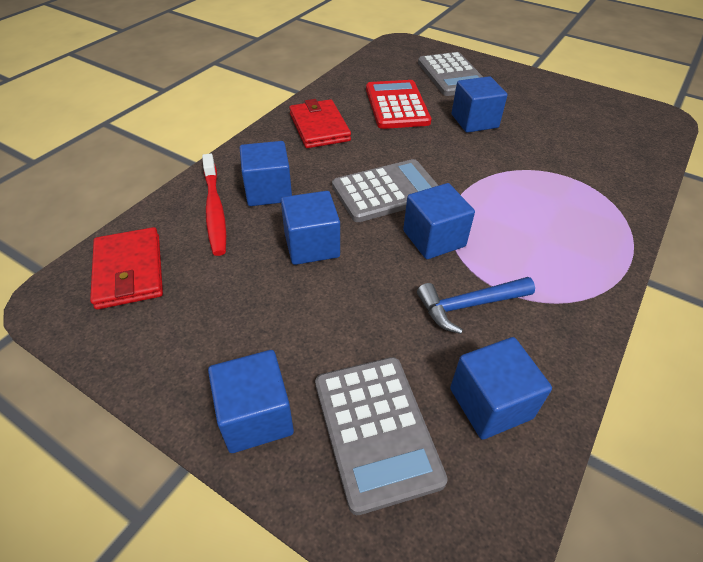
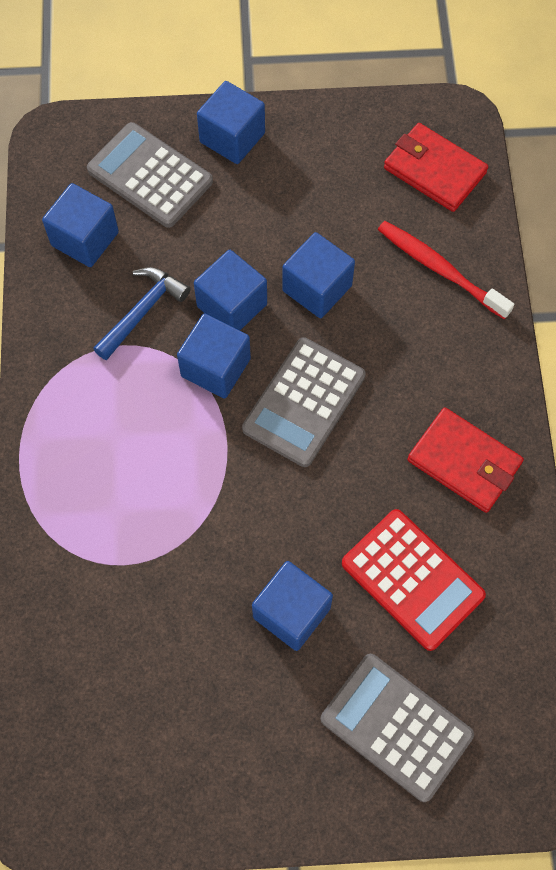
camera: 145 degrees right, 20 degrees up
blue cube [240,141,292,206] -> blue cube moved to [194,250,267,330]

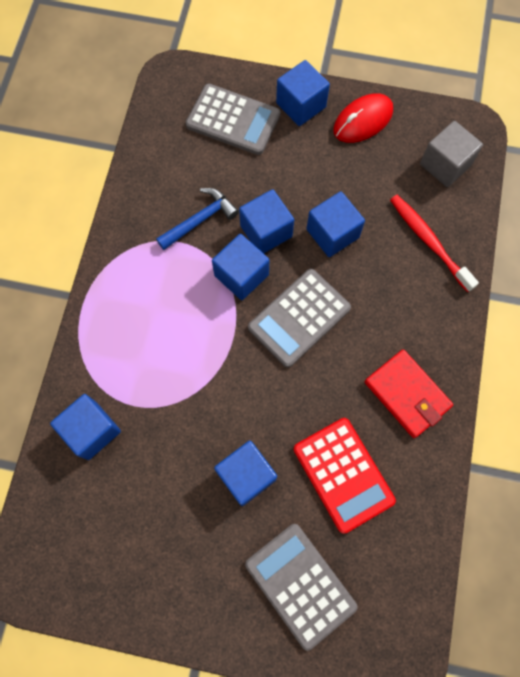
camera: 15 degrees right, 5 degrees up
blue cube [42,183,119,267] -> blue cube moved to [50,394,121,460]
grey calculator [87,122,213,228] -> grey calculator turned 150 degrees clockwise [186,84,281,155]
red wallet [384,123,488,212] -> grey cube [420,121,483,187]
none -> red mouse [333,93,393,143]

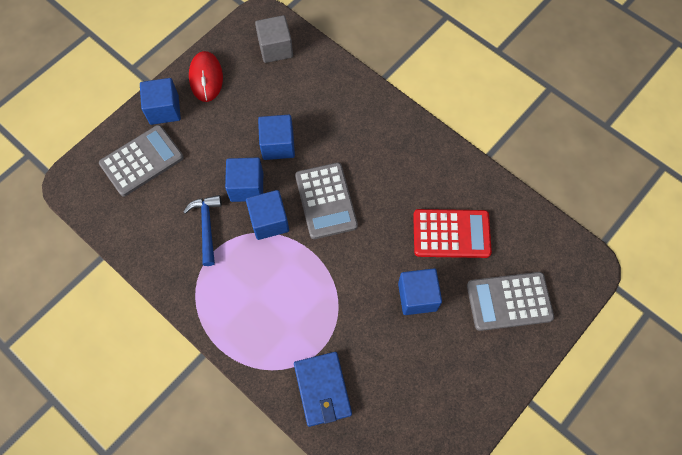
camera: 60 degrees left, 5 degrees down
blue cube [50,394,121,460] -> blue wallet [294,352,352,427]
red wallet [365,349,453,438] -> none
red toothbrush [390,195,479,292] -> none

